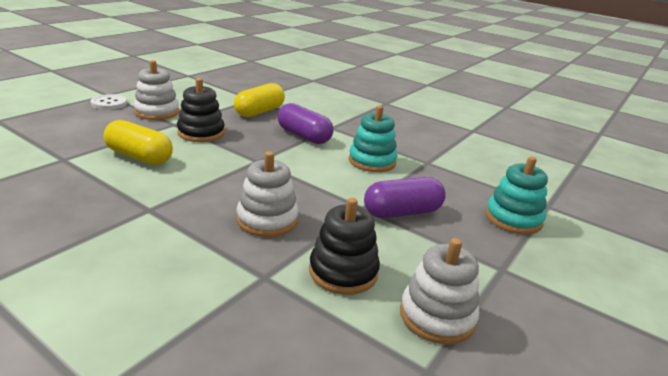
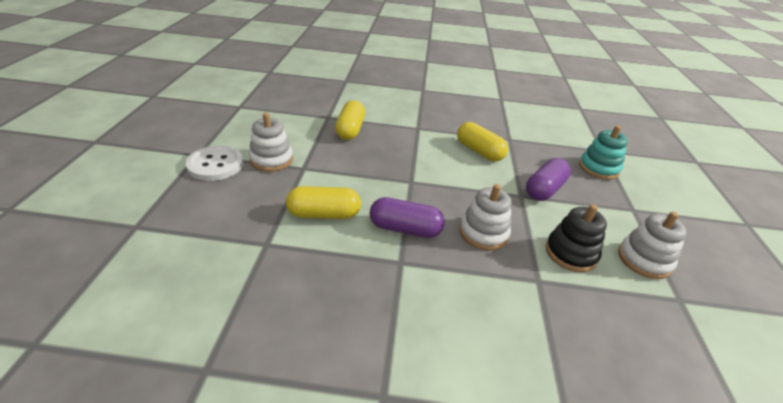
camera: 30 degrees left, 10 degrees up
white button [91,94,127,110] -> white button [186,145,244,181], size x1.54
black stacking toy [177,78,225,142] -> none
purple capsule [277,103,333,144] -> purple capsule moved to [370,197,445,238]
turquoise stacking toy [349,105,397,172] -> yellow capsule [457,122,508,162]

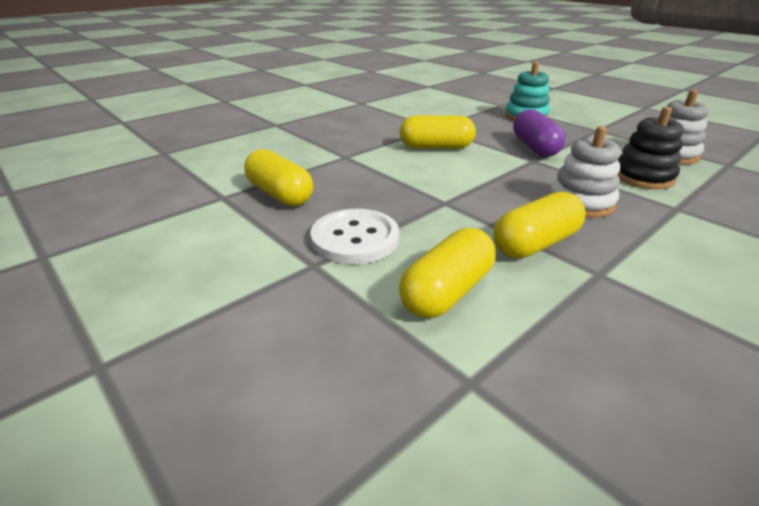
camera: 45 degrees left, 5 degrees down
white button [186,145,244,181] -> white button moved to [311,209,399,264]
white stacking toy [249,113,293,172] -> none
purple capsule [370,197,445,238] -> yellow capsule [493,191,586,258]

